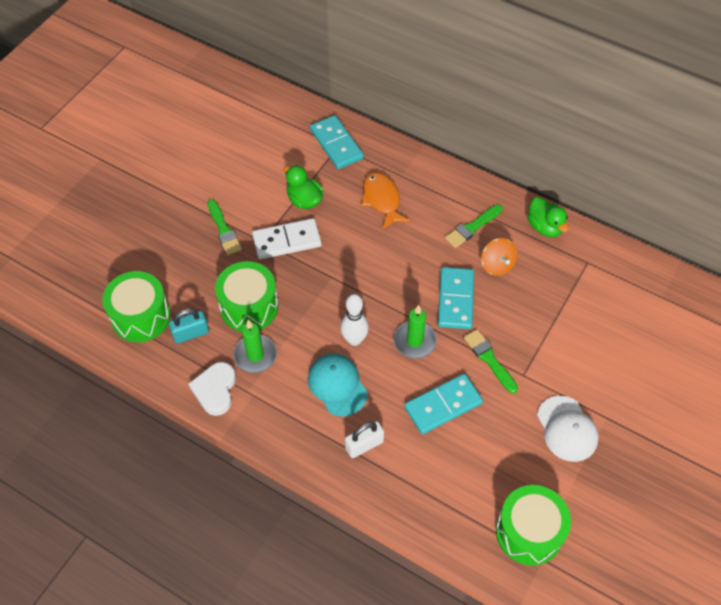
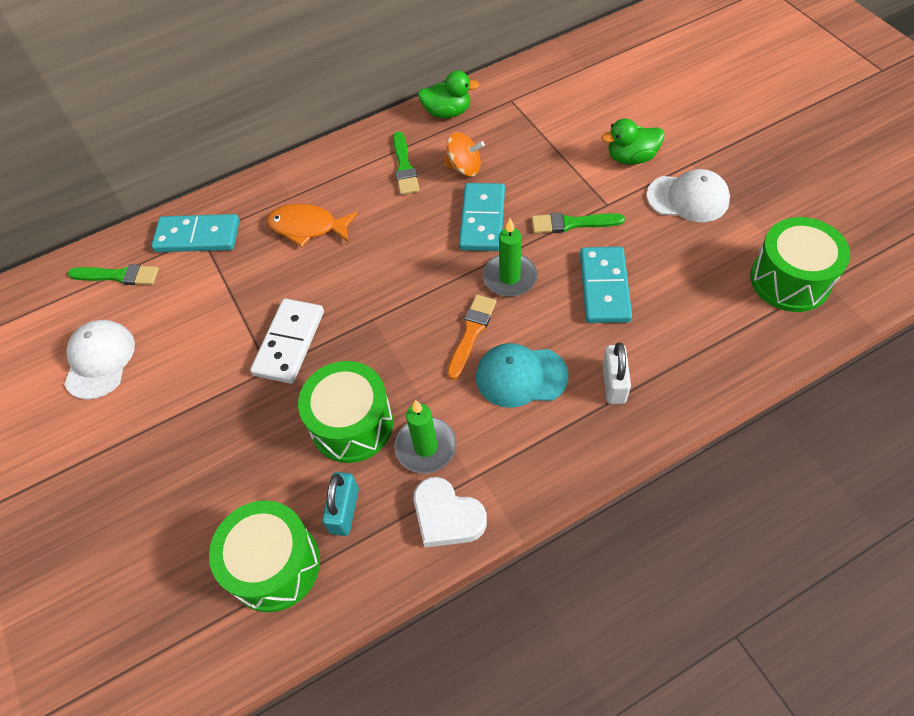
camera: 55 degrees left, 0 degrees up
green brush [207,199,242,255] -> green brush moved to [68,264,159,285]
green duck [283,165,323,209] -> green duck moved to [601,118,664,165]
white bowling pin [340,294,369,346] -> orange brush [447,295,496,380]
turquoise domino [438,267,474,329] -> turquoise domino turned 60 degrees clockwise [459,183,505,251]
none -> white cap [64,320,135,400]

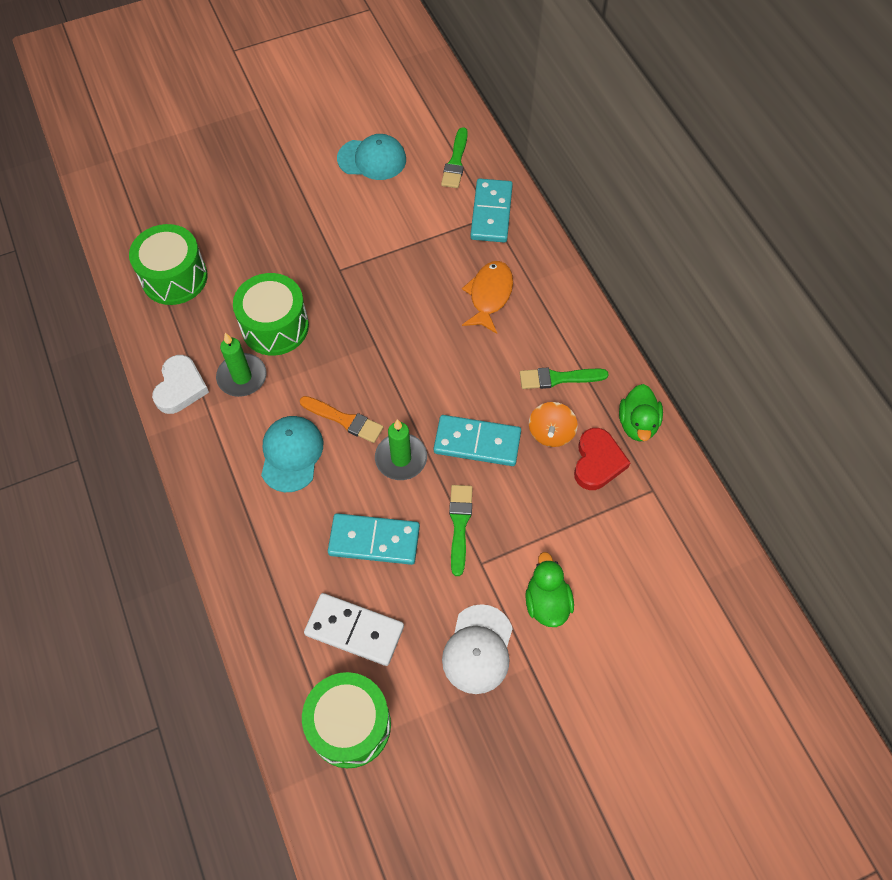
camera: 90 degrees right, 5 degrees up
white cap [64,320,135,400] -> turquoise cap [337,134,406,180]
white domino [250,298,324,384] -> white domino moved to [304,593,404,666]
turquoise padlock [322,472,359,536] -> none
white heart [413,477,487,547] -> white heart turned 150 degrees clockwise [152,355,209,414]
white padlock [602,343,631,404] -> none
none -> red heart [574,428,631,490]

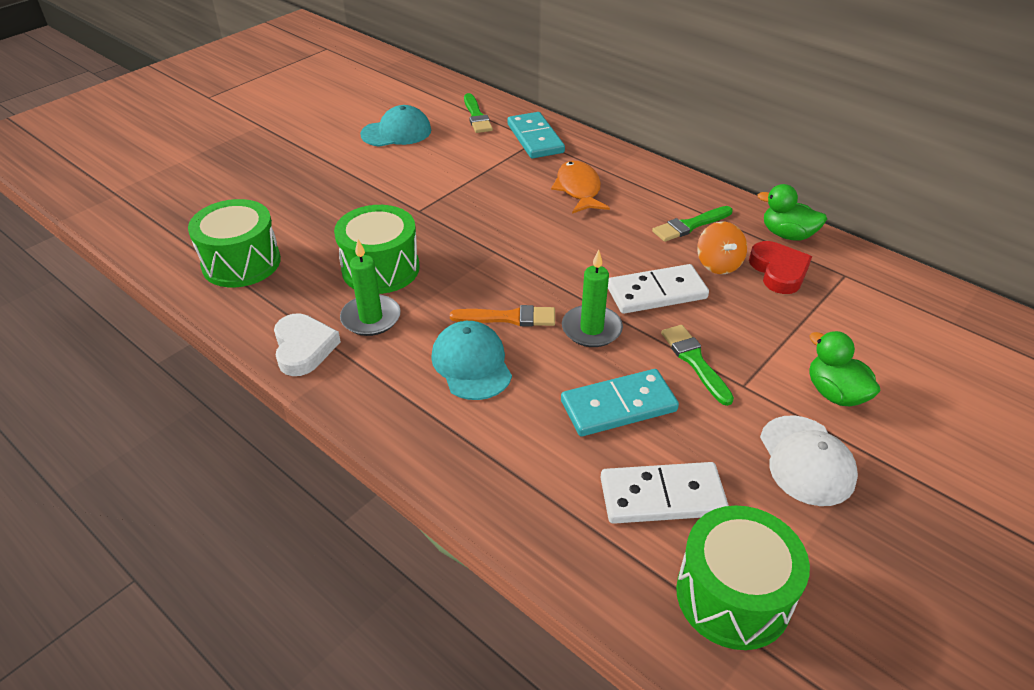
camera: 25 degrees left, 20 degrees down
turquoise domino [434,415,521,466] -> white domino [608,264,709,314]
green duck [619,384,663,442] -> green duck turned 135 degrees clockwise [757,184,827,241]

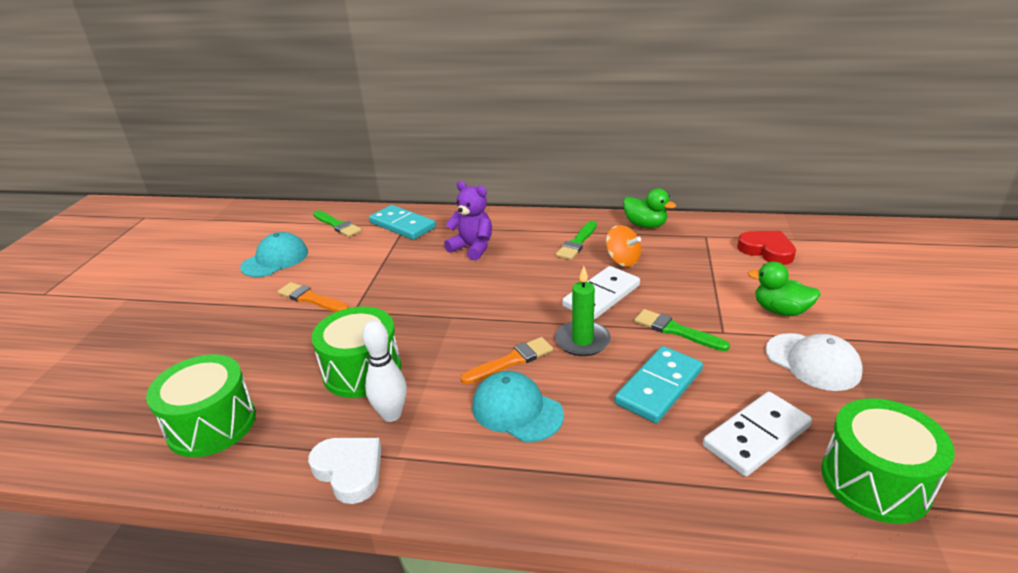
camera: 30 degrees left, 10 degrees down
green candle [340,240,401,336] -> white bowling pin [362,320,407,422]
orange fish [551,161,610,214] -> purple teddy bear [444,181,492,261]
red heart [749,241,812,294] -> red heart moved to [737,231,796,265]
green duck [757,184,827,241] -> green duck turned 135 degrees counterclockwise [623,189,676,228]
none -> orange brush [278,282,349,312]

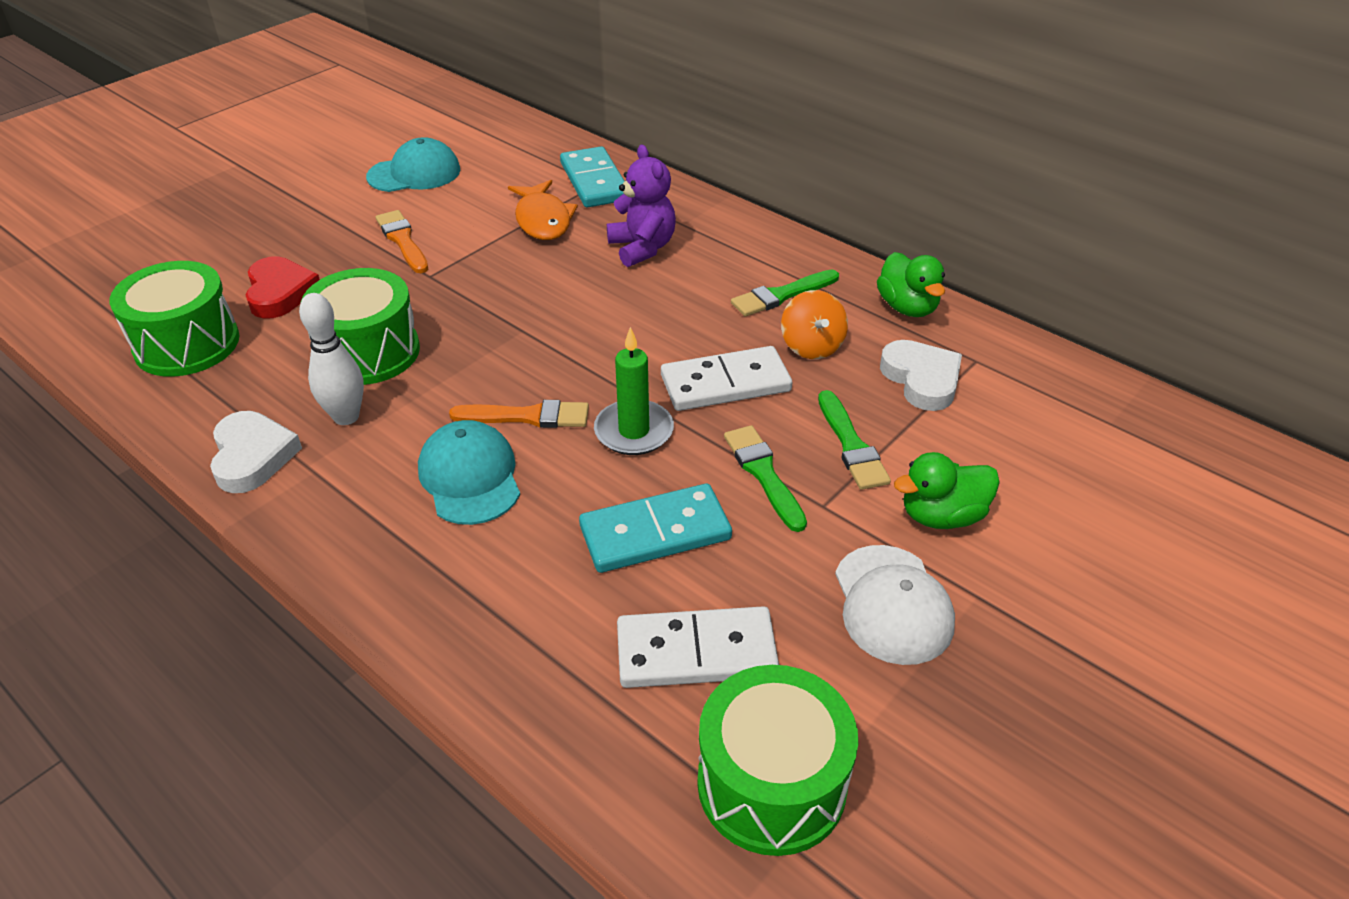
camera: 30 degrees right, 10 degrees up
green brush [313,210,362,237] -> green brush moved to [818,390,891,490]
red heart [737,231,796,265] -> red heart moved to [246,256,320,319]
green duck [748,262,821,316] -> green duck turned 75 degrees counterclockwise [894,452,1000,529]
none -> orange fish [508,180,578,240]
none -> white heart [880,340,962,411]

